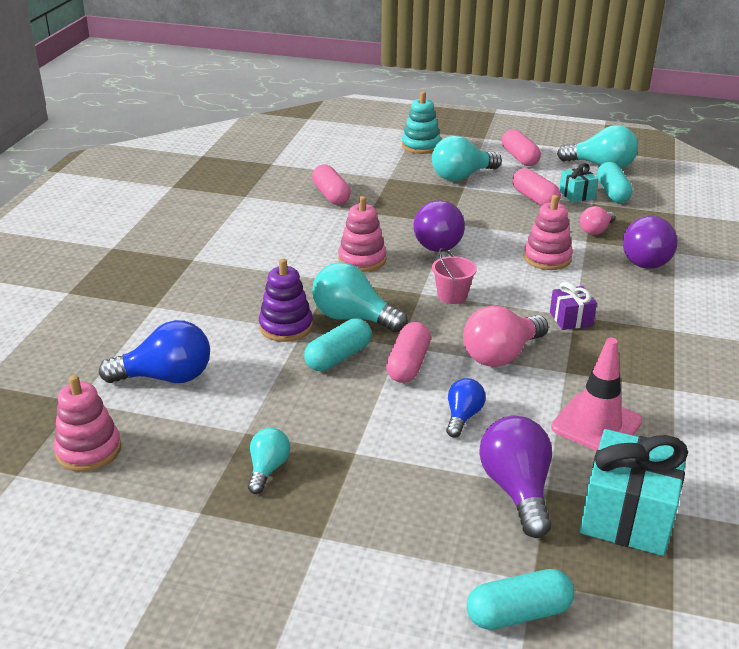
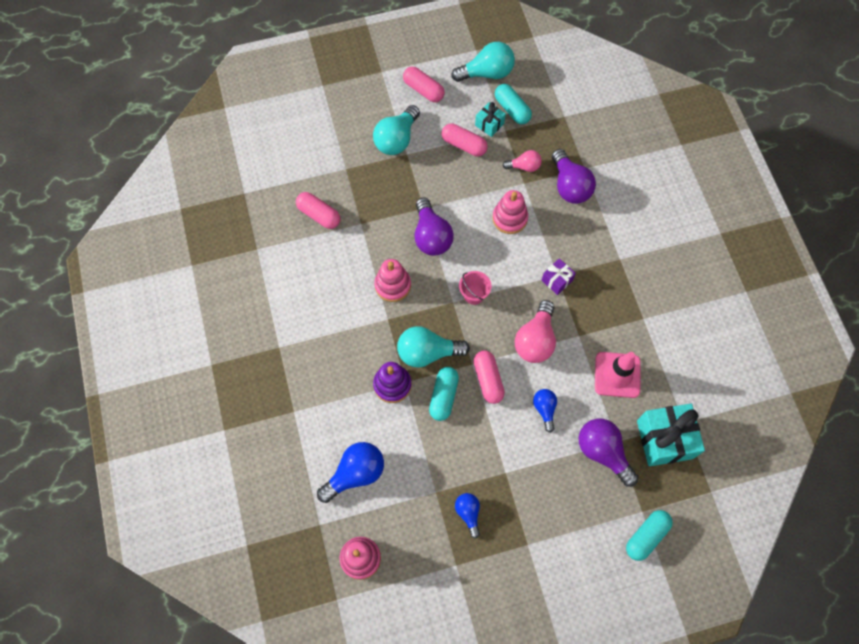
camera: 30 degrees left, 35 degrees up
turquoise light bulb [248,428,290,494] -> blue light bulb [455,493,480,539]
turquoise stacking toy [402,91,441,154] -> none
pink light bulb [580,206,616,235] -> pink light bulb turned 105 degrees counterclockwise [503,150,542,172]

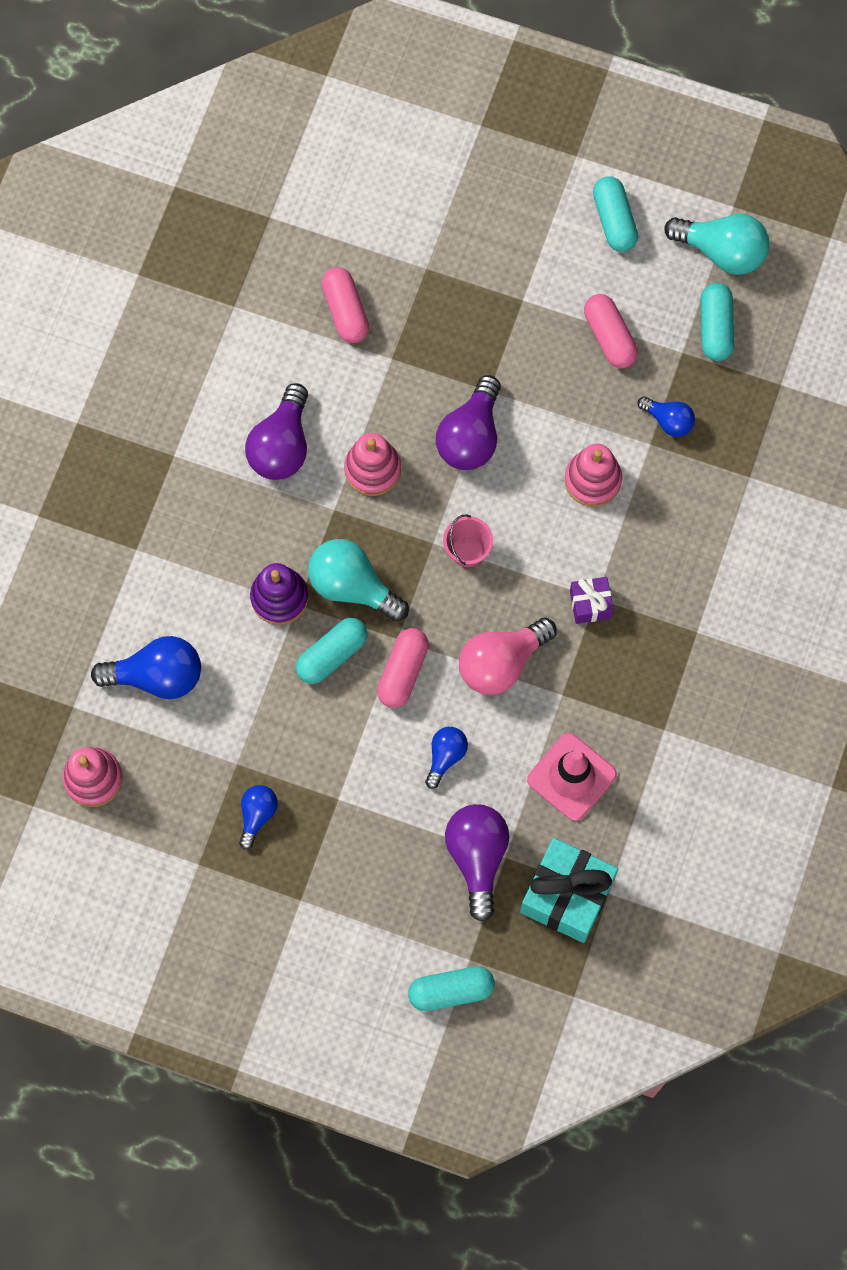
camera: 35 degrees right, 5 degrees up
turquoise light bulb [373,105,420,155] -> none
pink capsule [403,67,445,102] -> turquoise capsule [593,176,638,252]
turquoise gift [475,102,506,137] -> none
pink light bulb [503,150,542,172] -> blue light bulb [637,396,695,437]
purple light bulb [552,149,596,204] -> purple light bulb moved to [245,383,308,480]

